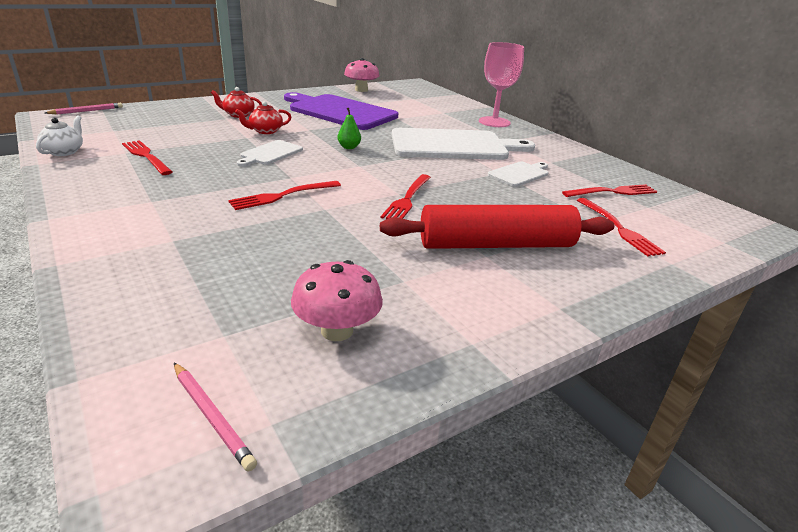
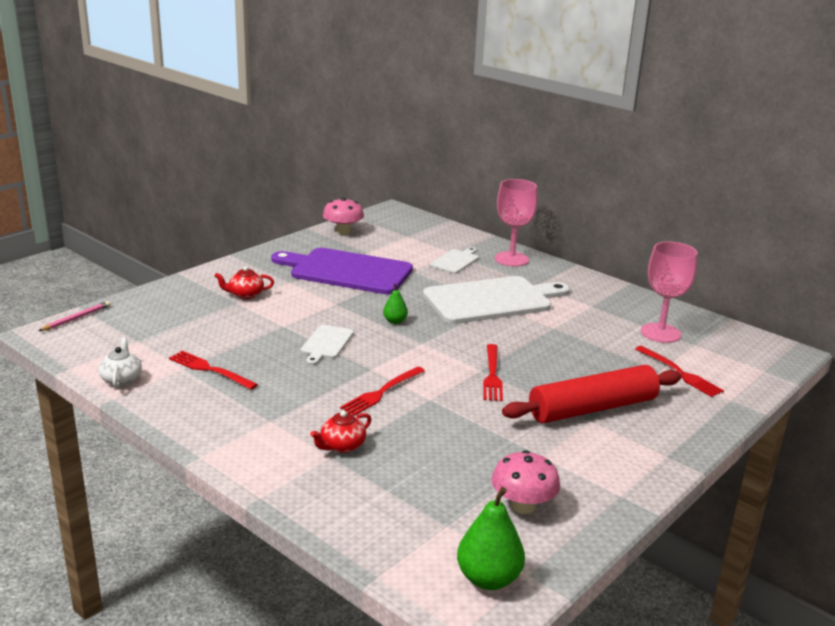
camera: 15 degrees left, 5 degrees down
pink pencil [174,363,257,471] -> green pear [457,487,525,590]
red teapot [235,101,291,134] -> red teapot moved to [310,411,371,453]
white cutting board [488,162,549,187] -> white cutting board moved to [430,247,479,274]
red fork [562,184,657,197] -> pink goblet [641,242,698,343]

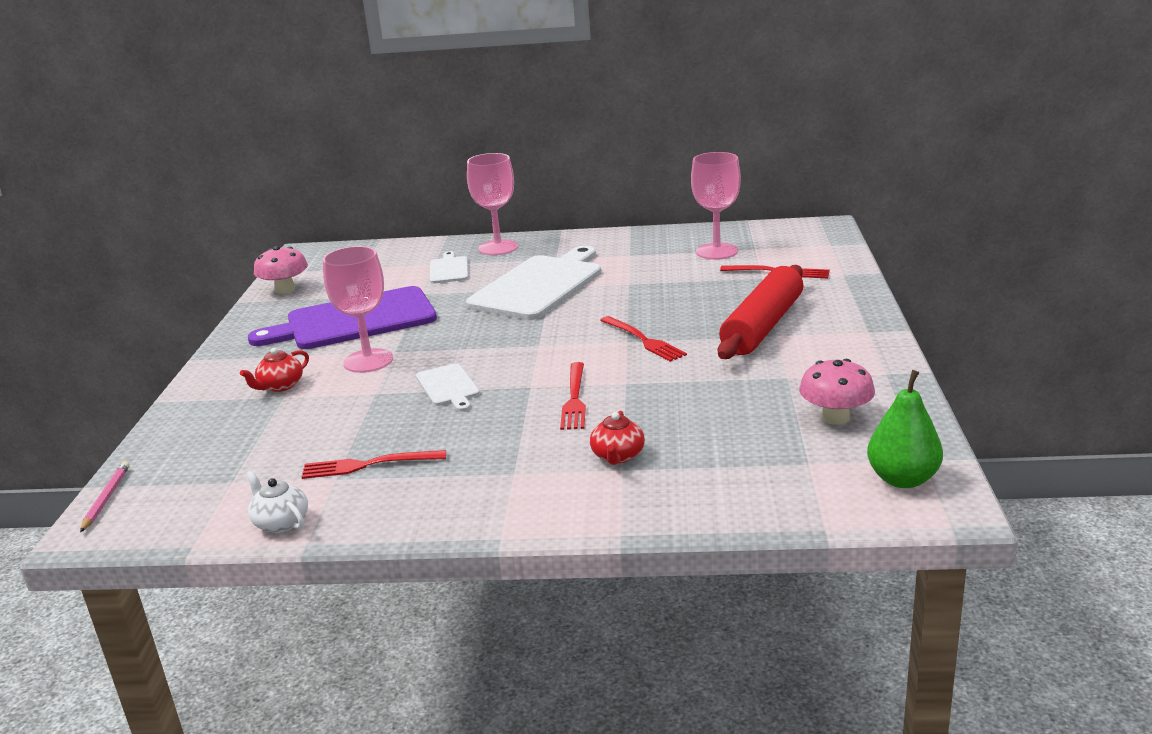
camera: 35 degrees left, 0 degrees up
green pear [383,284,408,324] -> none
none -> pink goblet [323,246,393,373]

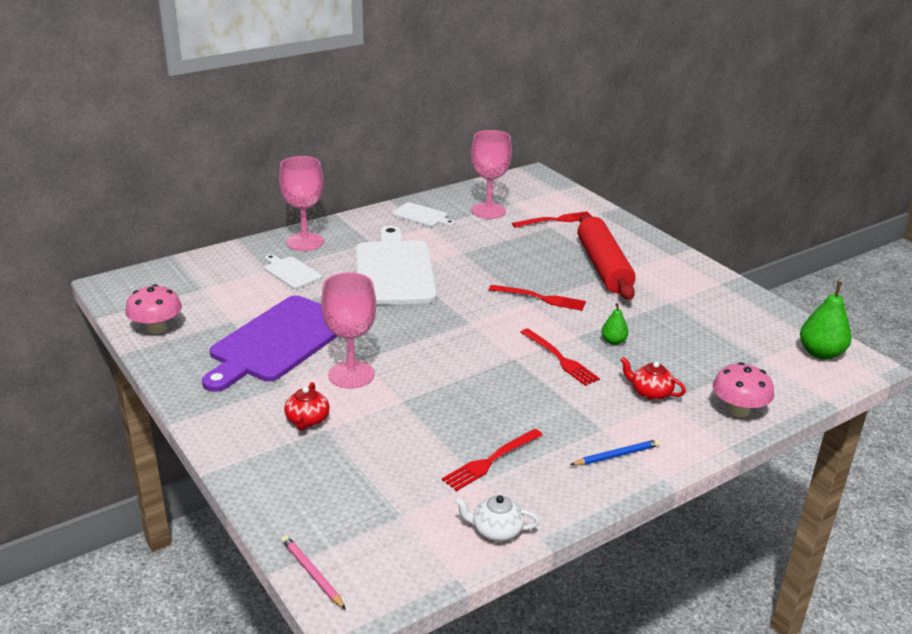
camera: 40 degrees left, 5 degrees up
white cutting board [416,363,480,412] -> white cutting board moved to [392,202,455,227]
red teapot [590,411,645,465] -> red teapot turned 150 degrees clockwise [620,357,686,401]
pink mushroom [799,359,875,425] -> pink mushroom moved to [713,362,774,417]
none -> blue pencil [570,439,660,465]
none -> green pear [601,303,628,345]

